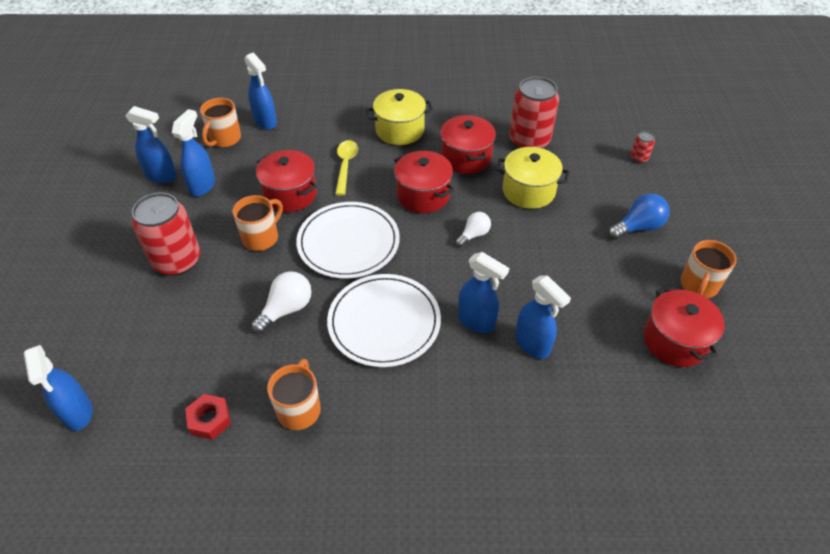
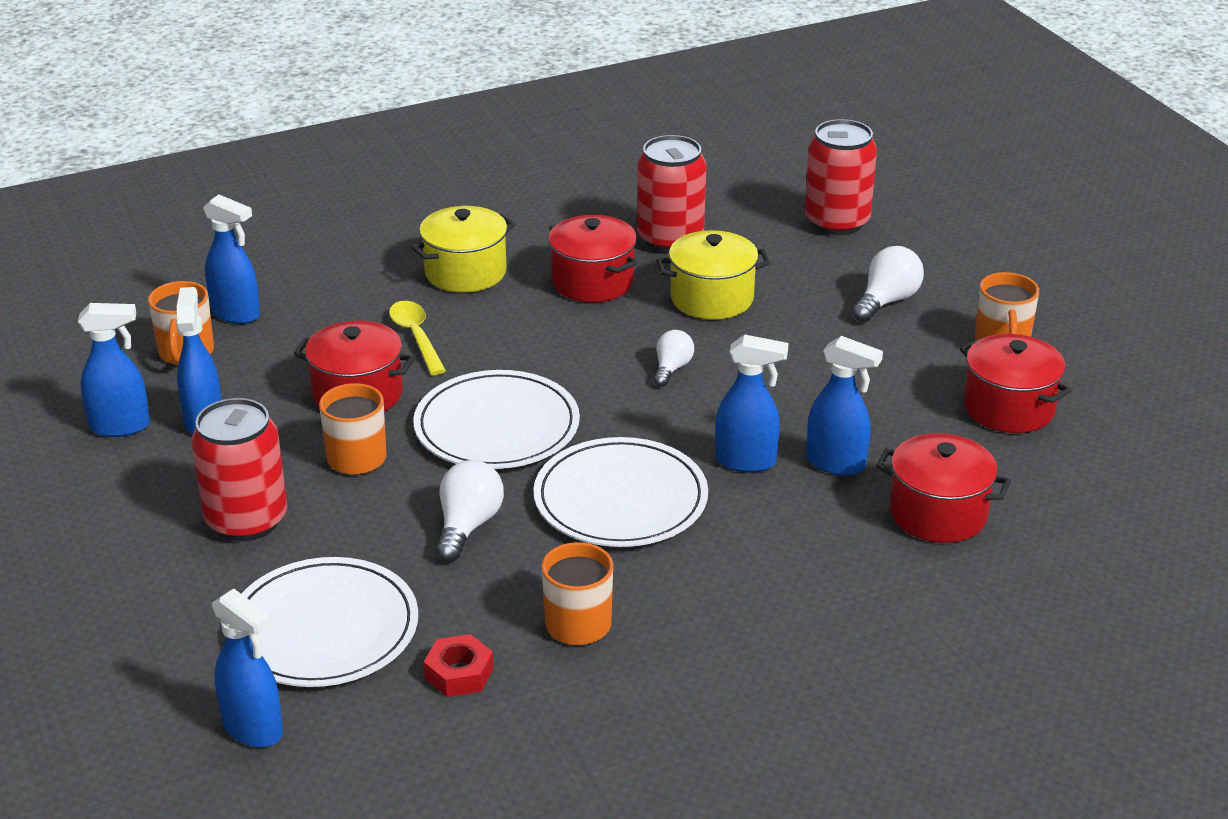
camera: 25 degrees left, 15 degrees down
red pot [394,151,454,213] -> red pot moved to [876,433,1011,543]
blue light bulb [608,194,670,240] -> white light bulb [852,246,924,322]
red can [631,131,655,163] -> red can [804,119,877,235], size x2.32
none -> white plate [242,557,418,687]

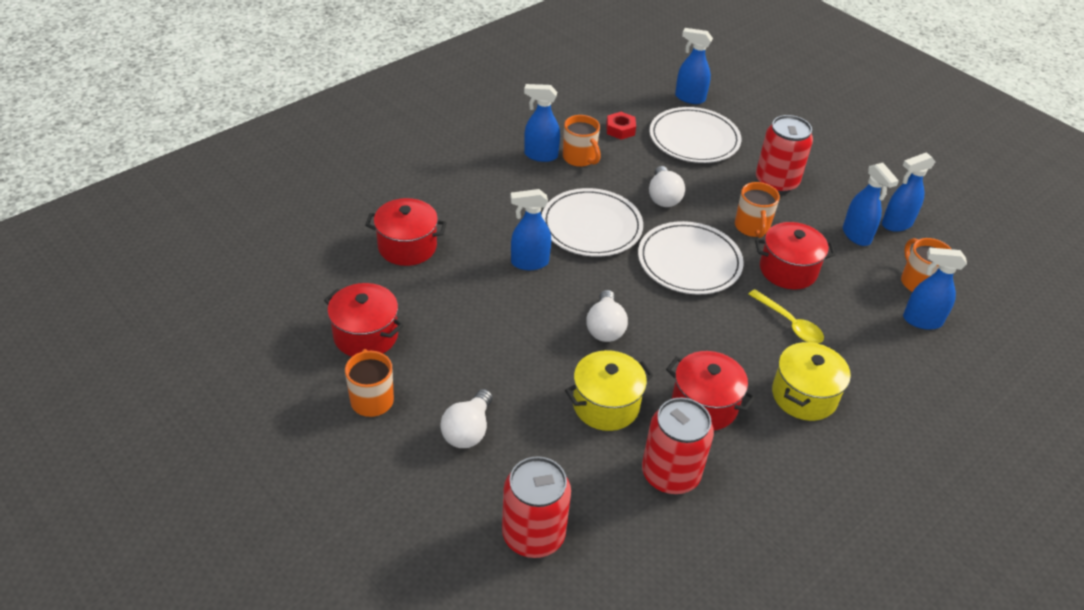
camera: 160 degrees right, 10 degrees up
white light bulb [654,330,694,387] -> white light bulb [586,290,628,342], size x1.51
blue spray bottle [807,336,883,476] -> blue spray bottle moved to [524,84,560,162]

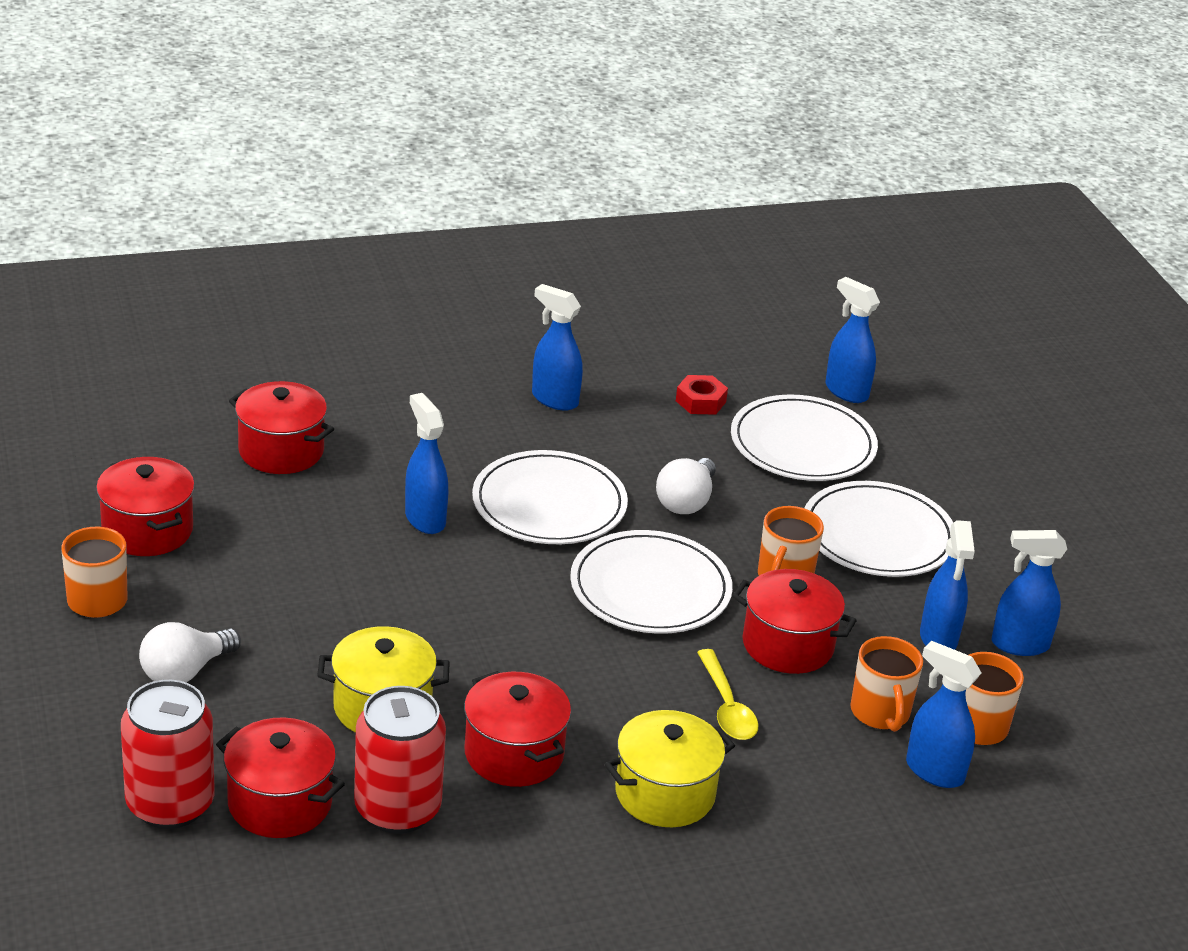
camera: 25 degrees right, 10 degrees down
blue spray bottle [511,189,551,270] -> blue spray bottle turned 45 degrees clockwise [405,393,448,534]
orange mug [563,115,601,167] -> orange mug moved to [850,636,923,732]
white light bulb [586,290,628,342] -> none
red can [756,115,813,194] -> white plate [805,481,953,577]
none -> red pot [216,718,345,838]

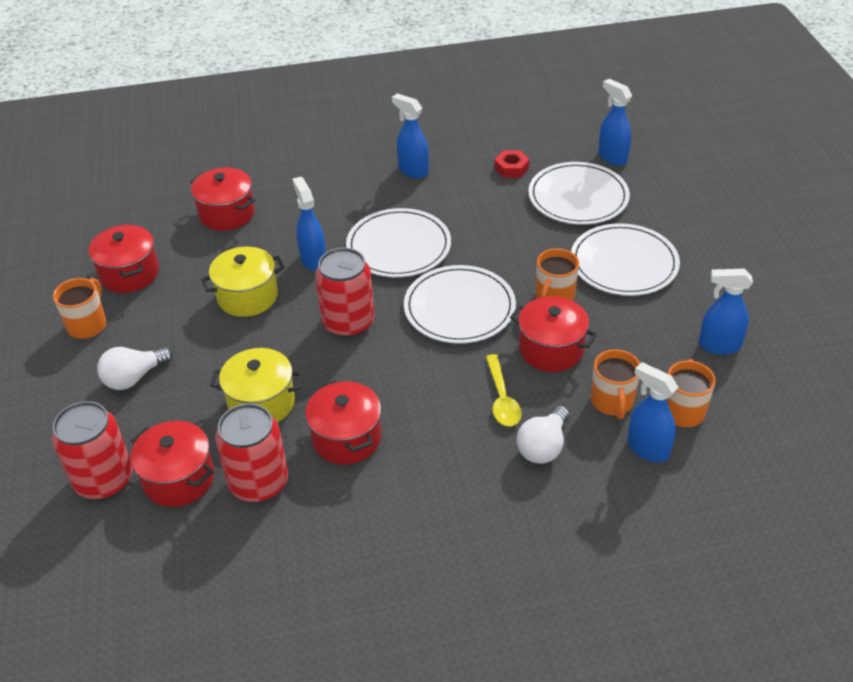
camera: 10 degrees right, 10 degrees up
yellow pot [604,710,735,827] -> yellow pot moved to [201,247,285,317]
white light bulb [656,458,716,514] -> white light bulb moved to [517,406,569,464]
blue spray bottle [920,520,975,650] -> none
none -> red can [315,248,374,338]

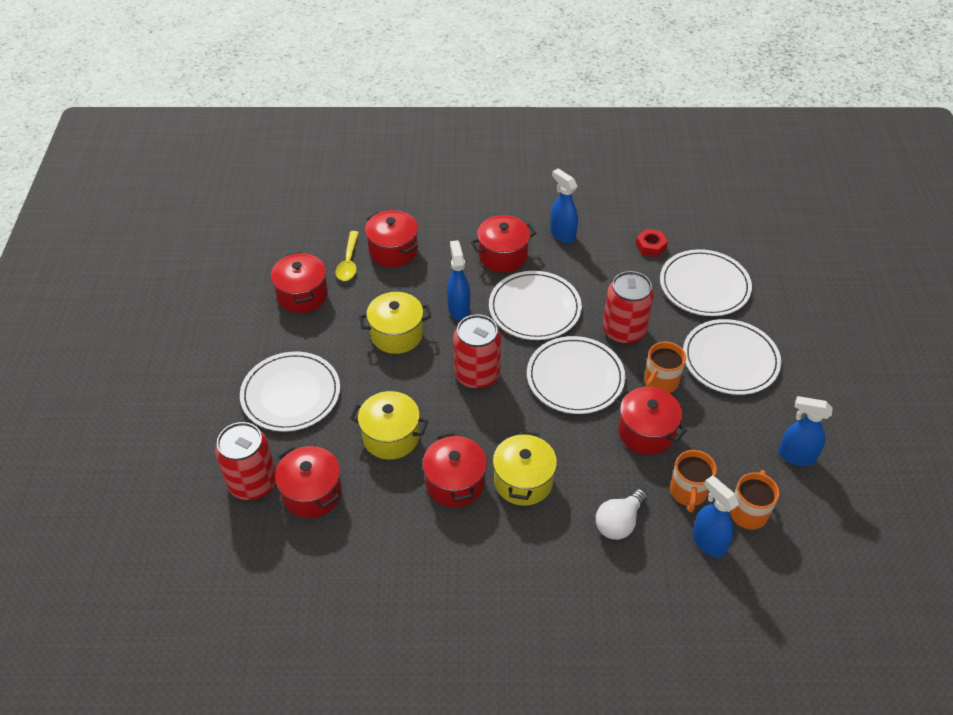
camera: 10 degrees right, 5 degrees up
orange mug [53,278,106,339] -> none
white light bulb [97,347,173,390] -> white plate [240,352,340,432]
red can [215,403,288,503] -> red can moved to [603,271,654,345]
yellow spoon [486,354,522,426] -> yellow spoon moved to [336,231,359,281]
blue spray bottle [598,79,632,166] -> none
none -> red pot [471,215,536,273]
none -> yellow pot [493,431,557,506]

